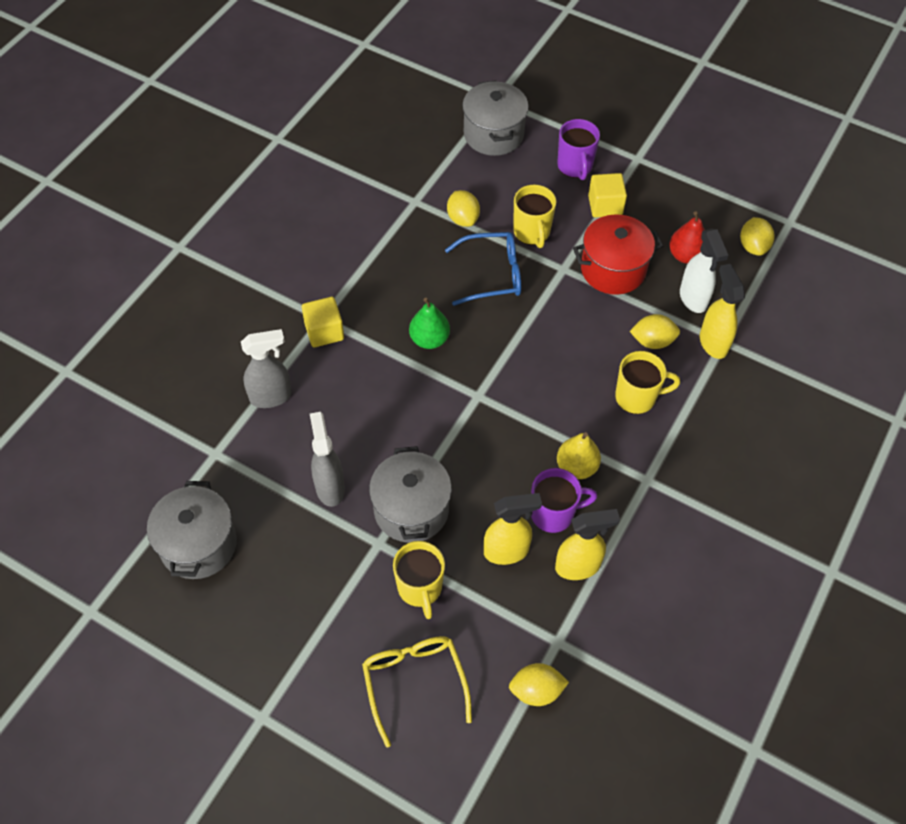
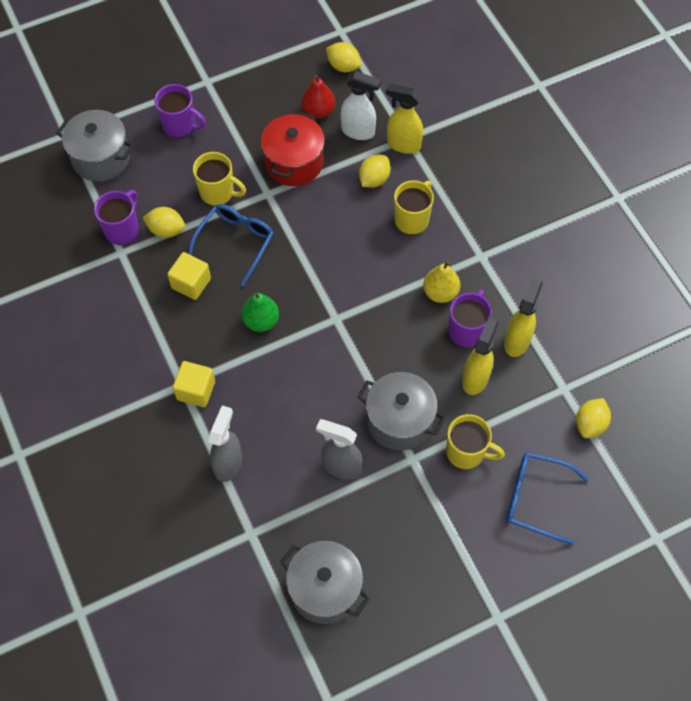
camera: 55 degrees left, 5 degrees up
yellow glasses [362,636,472,747] -> blue glasses [506,452,589,545]
yellow cube [588,173,627,218] -> yellow cube moved to [167,252,211,300]
none -> purple mug [94,190,139,245]

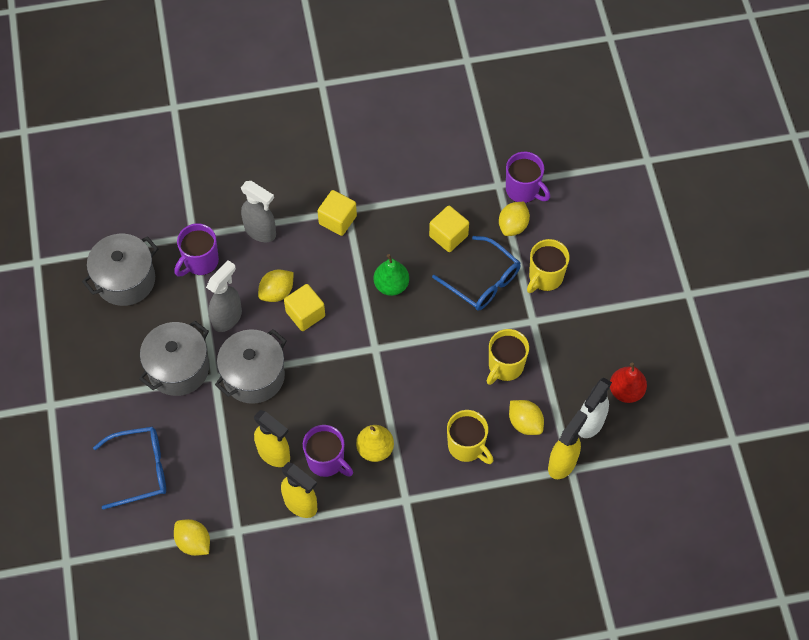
camera: 105 degrees right, 0 degrees up
grey pot [56,110,134,182] -> grey pot moved to [139,321,209,396]
purple mug [154,84,206,138] -> purple mug moved to [174,223,219,276]
red pot [261,112,325,186] -> none
yellow lemon [326,42,361,72] -> yellow lemon moved to [258,270,294,302]
yellow mug [446,414,505,469] -> yellow mug moved to [487,329,529,385]
blue glasses [506,452,589,545] -> blue glasses turned 45 degrees clockwise [93,427,166,510]
none -> yellow cube [284,284,325,331]

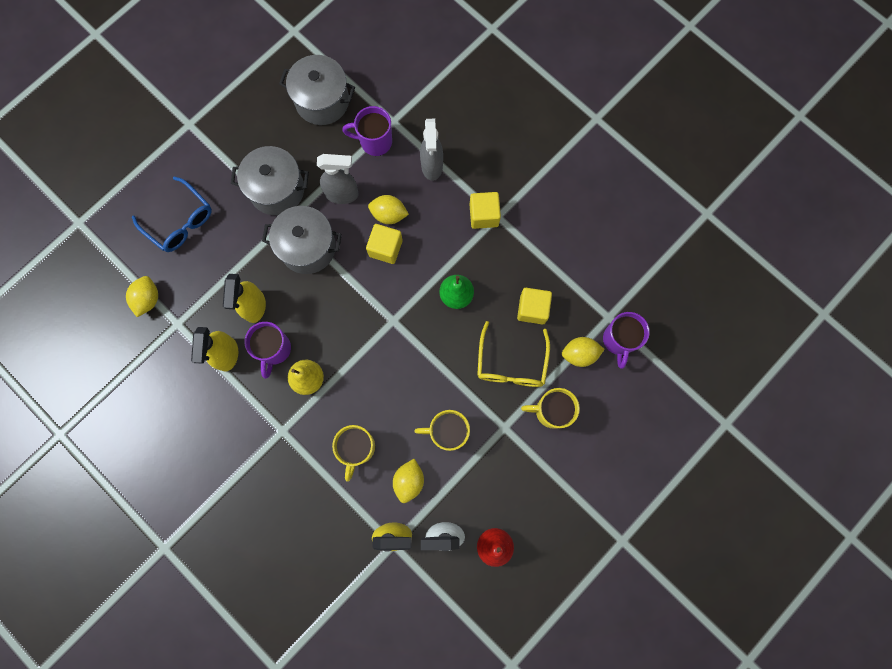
camera: 55 degrees right, 15 degrees up
blue glasses [432,236,521,311] -> yellow glasses [477,321,550,387]

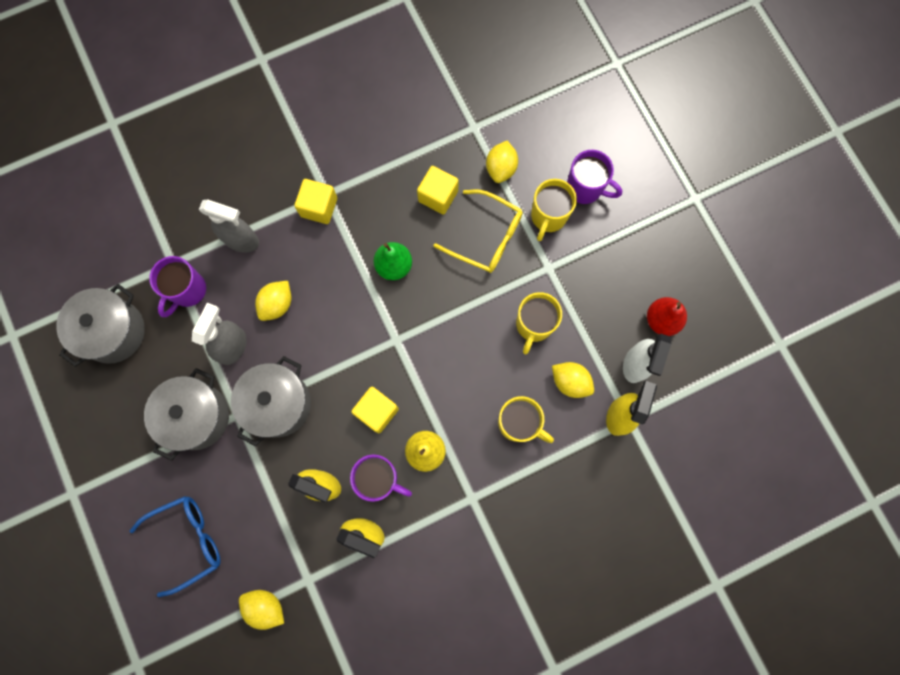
camera: 70 degrees left, 0 degrees up
yellow cube [366,224,403,264] -> yellow cube moved to [351,387,399,433]
purple mug [603,312,650,369] -> purple mug moved to [567,150,622,204]

